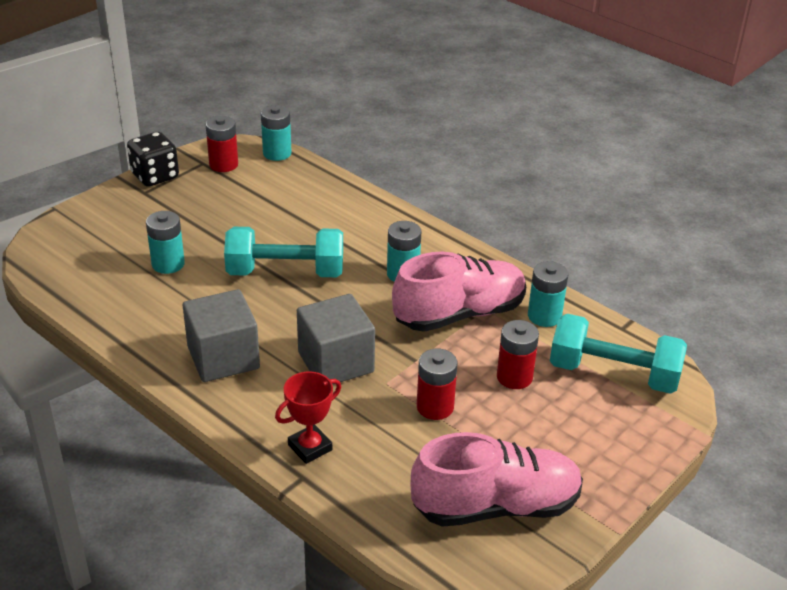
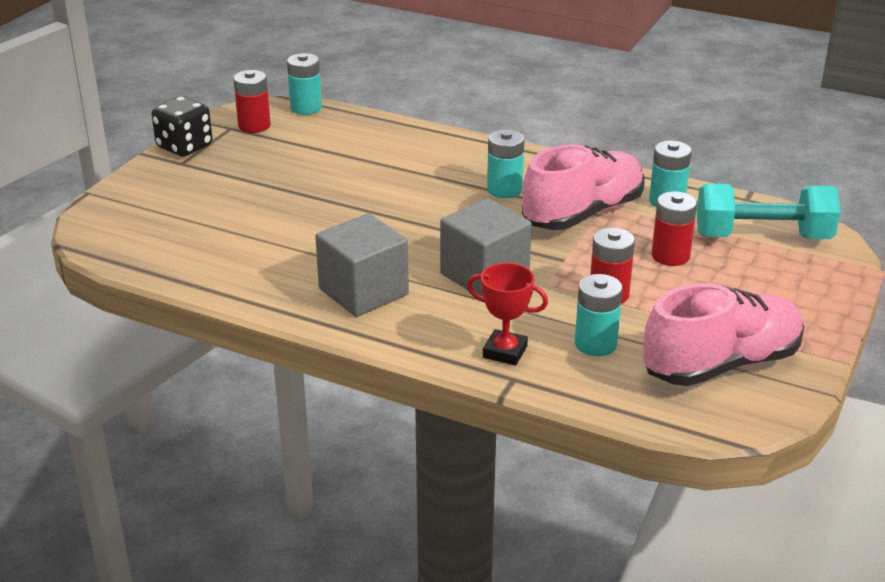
camera: 15 degrees left, 5 degrees down
turquoise battery [146,211,185,274] -> turquoise battery moved to [575,274,623,356]
turquoise dumbbell [224,227,343,277] -> none
red trophy [275,371,341,464] -> red trophy turned 75 degrees clockwise [467,263,548,366]

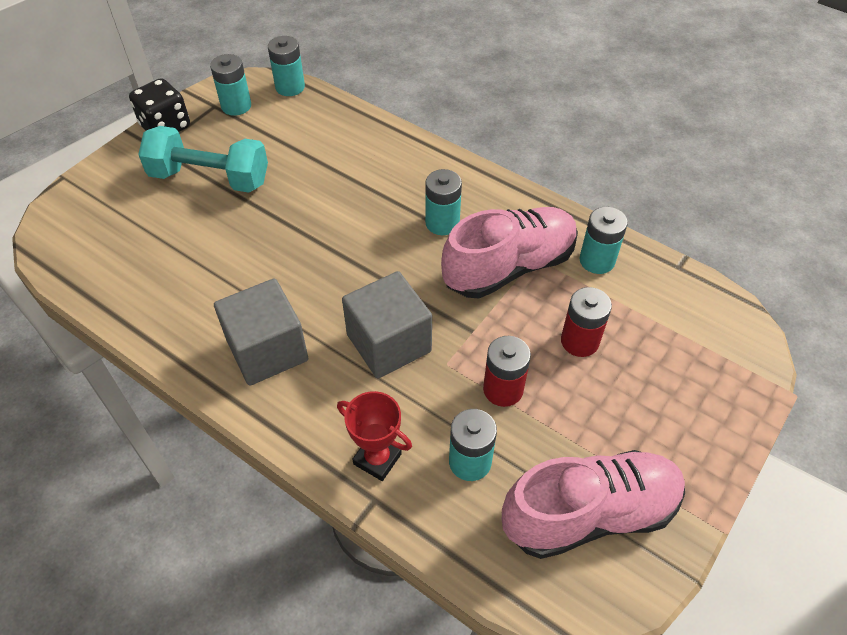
camera: 10 degrees right, 20 degrees up
red battery [233,70,271,133] -> turquoise battery [210,54,251,116]
turquoise dumbbell [697,184,840,239] -> turquoise dumbbell moved to [138,126,268,193]

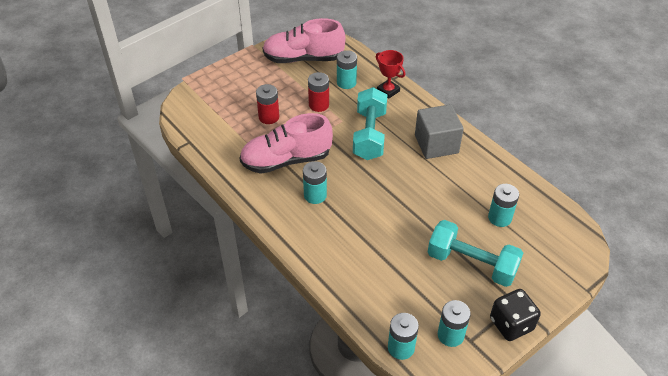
camera: 165 degrees left, 5 degrees down
grey cube [342,271,432,378] -> turquoise dumbbell [353,87,387,160]
turquoise battery [579,207,628,274] -> turquoise battery moved to [488,184,519,227]

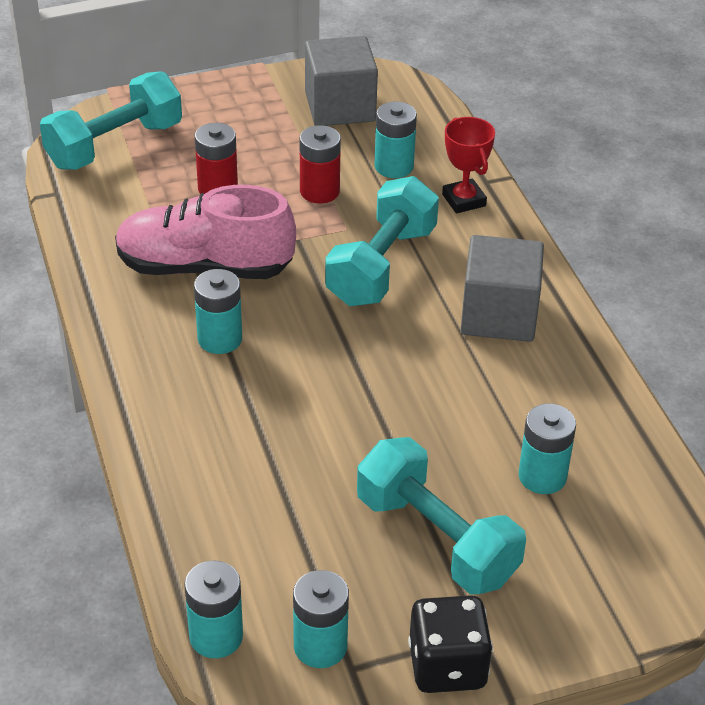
camera: 20 degrees right, 5 degrees down
pink shoe [263,18,346,63] -> grey cube [305,36,378,126]
none -> turquoise dumbbell [40,71,182,170]

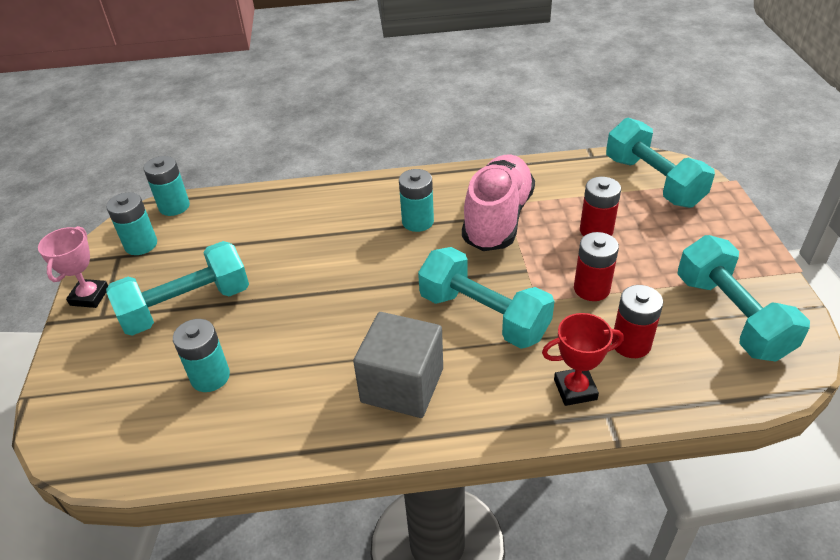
camera: 105 degrees right, 0 degrees up
grey cube [305,36,378,126] -> turquoise dumbbell [678,235,810,362]
turquoise battery [374,101,417,178] -> red battery [612,285,663,358]
black dice [408,595,493,693] -> pink trophy [38,226,108,308]

